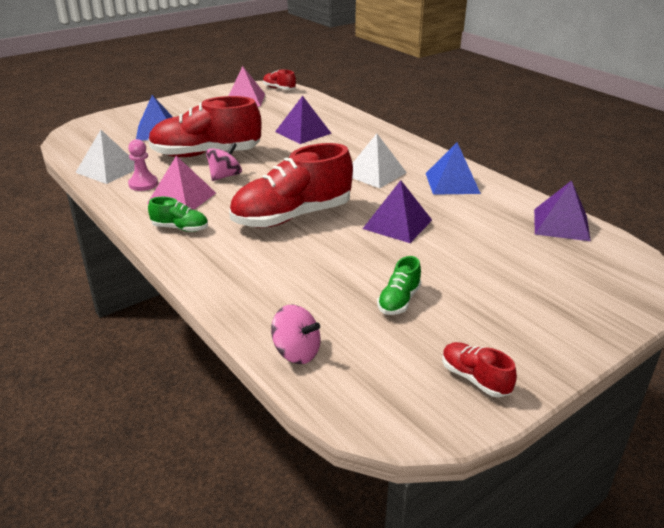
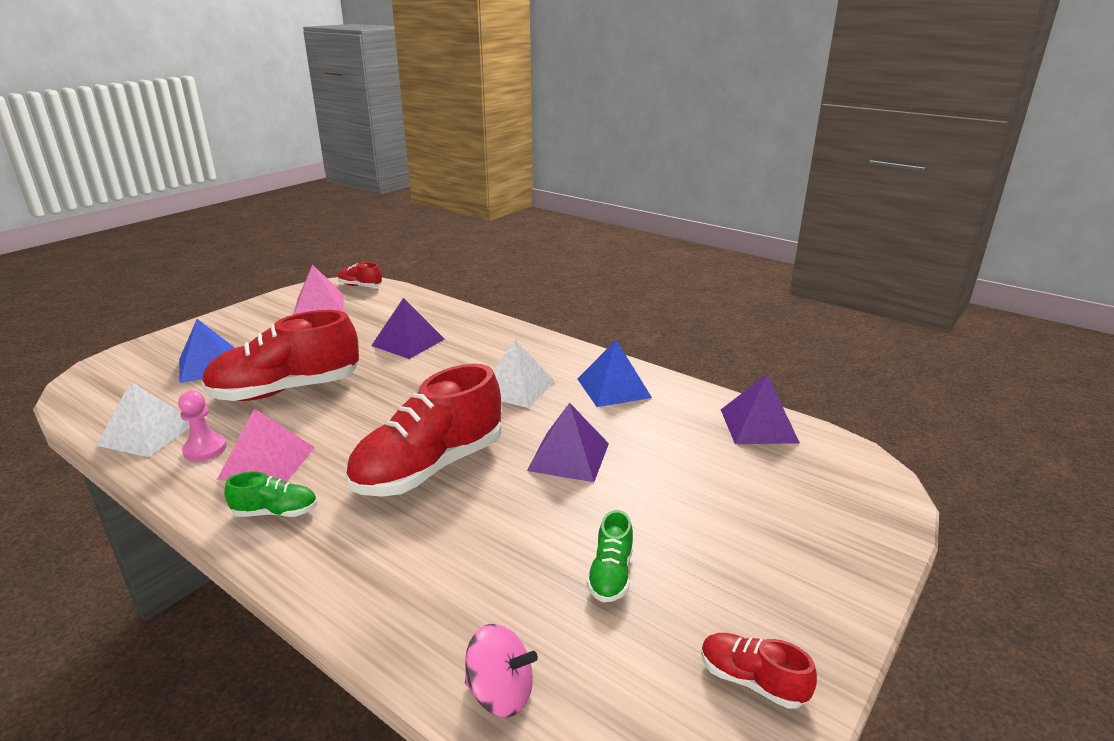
camera: 15 degrees left, 5 degrees down
pink spinning top [206,143,242,181] -> none

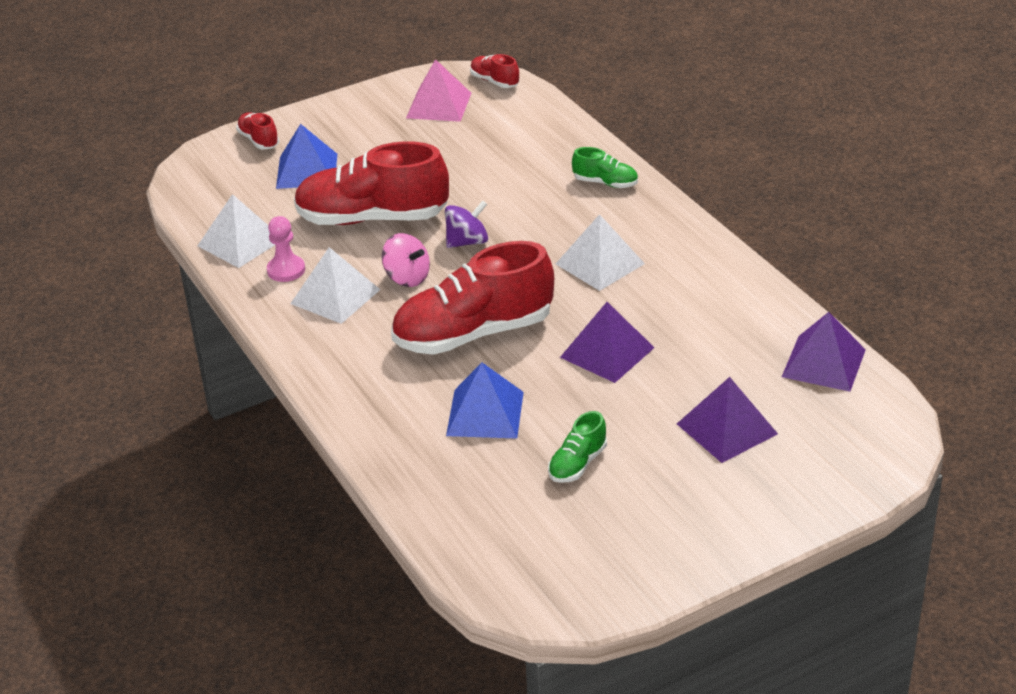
camera: 25 degrees right, 10 degrees up
pink pyramid [217,408,315,482] -> white pyramid [290,247,380,324]
green shoe [224,472,317,517] -> green shoe moved to [572,147,638,188]
purple pyramid [371,298,444,359] -> purple pyramid moved to [677,377,778,463]
pink spinning top [465,624,538,717] -> pink spinning top moved to [382,233,430,287]
blue pyramid [578,340,652,407] -> blue pyramid moved to [446,363,524,439]
red shoe [701,633,817,709] -> red shoe moved to [236,112,279,150]
none -> purple spinning top [445,200,488,248]

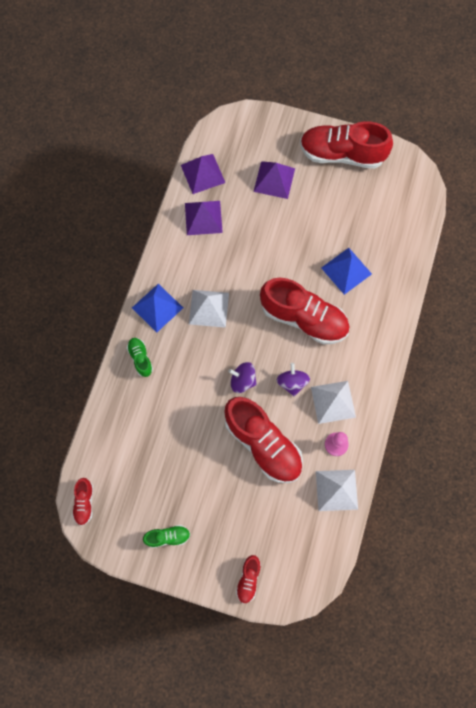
camera: 135 degrees left, 35 degrees up
blue pyramid [276,124,337,189] -> blue pyramid moved to [132,284,183,332]
pink spinning top [382,233,430,287] -> purple spinning top [277,363,310,396]
pink pyramid [406,59,471,122] -> none
green shoe [548,411,607,483] -> green shoe moved to [143,525,191,548]
purple pyramid [560,302,655,383] -> purple pyramid moved to [185,201,223,235]
none -> red shoe [300,121,393,169]

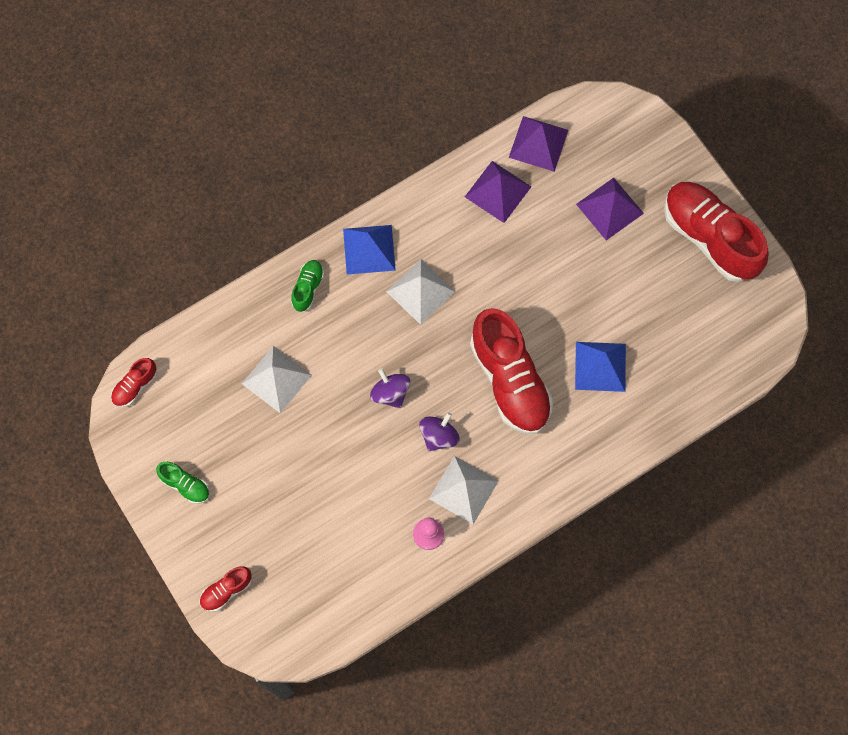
camera: 40 degrees right, 0 degrees up
red shoe [224,397,303,483] -> none
white pyramid [316,470,358,511] -> white pyramid moved to [242,346,312,413]

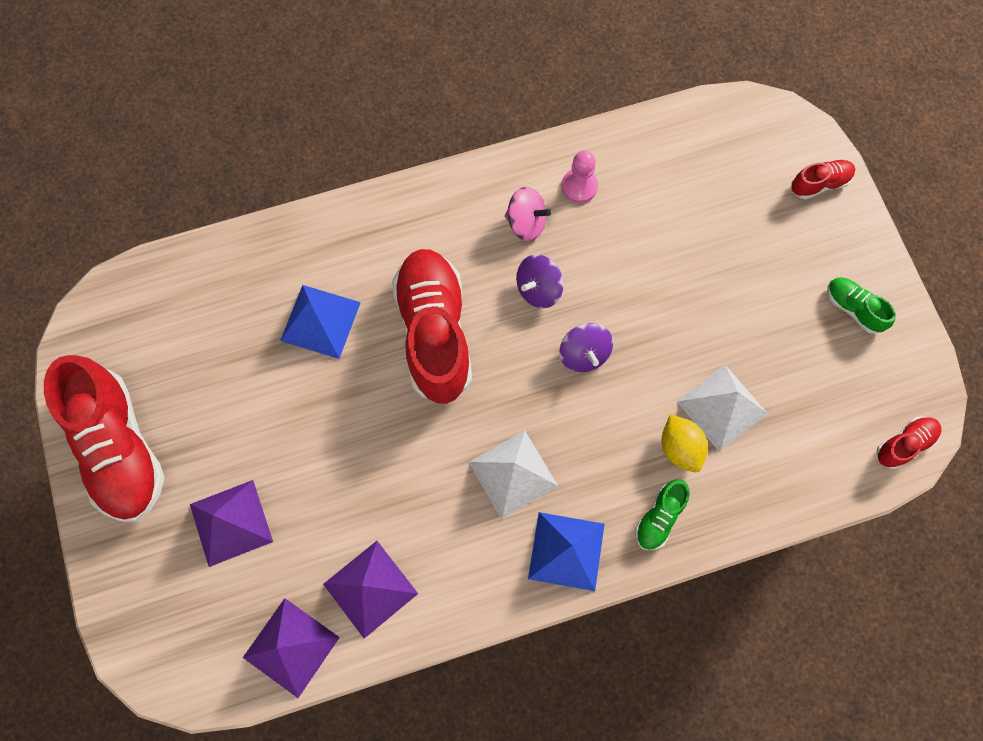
camera: 165 degrees left, 0 degrees up
white pyramid [429,456,498,524] -> pink spinning top [505,187,551,241]
none -> yellow lemon [662,414,708,472]

